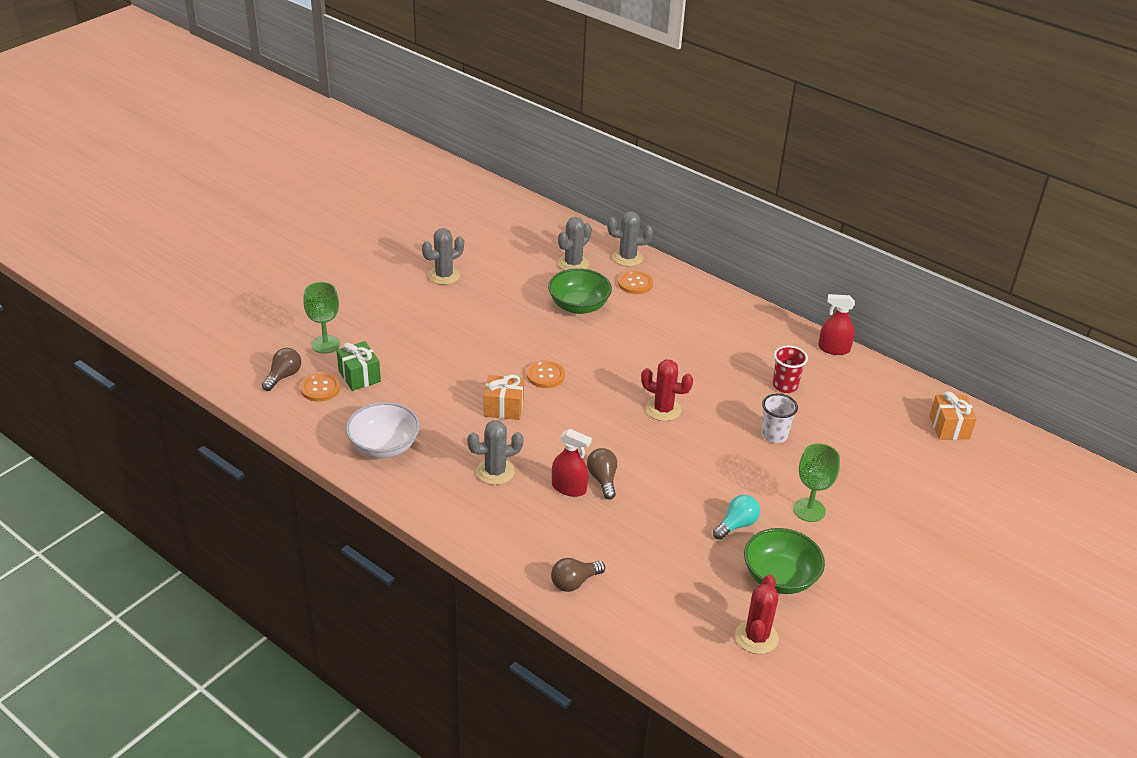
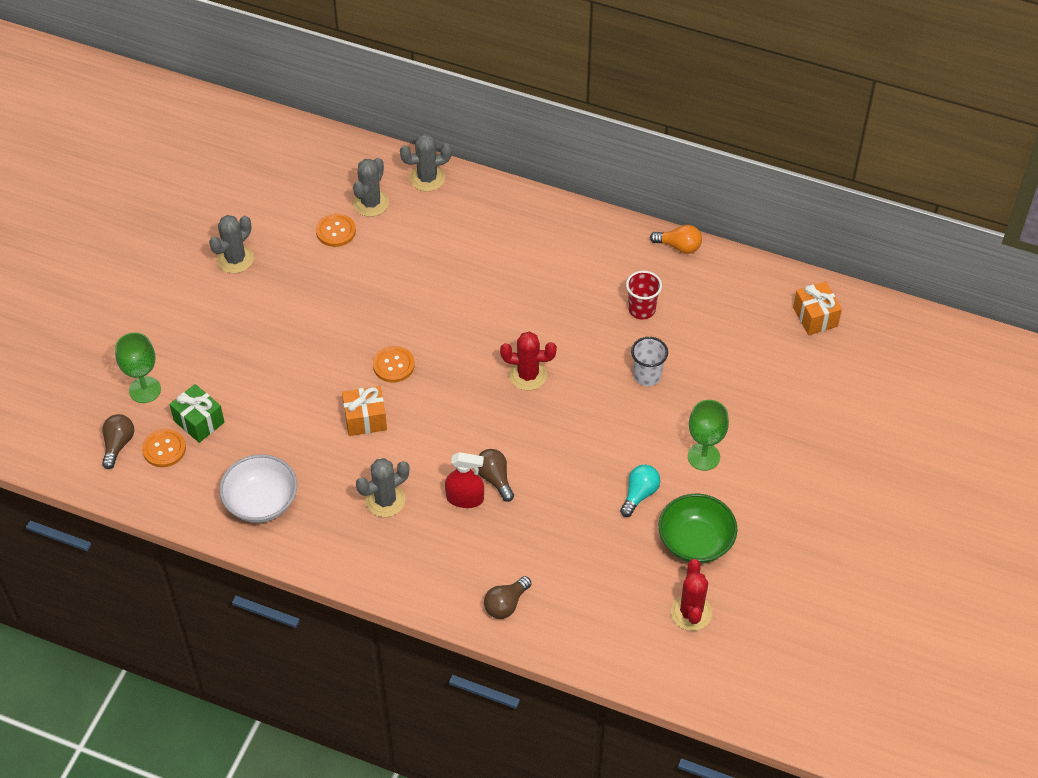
camera: 15 degrees left, 15 degrees up
green bowl [548,268,612,314] -> none
orange button [618,270,653,294] -> orange button moved to [316,213,356,247]
red spray bottle [818,294,855,355] -> orange light bulb [650,225,702,254]

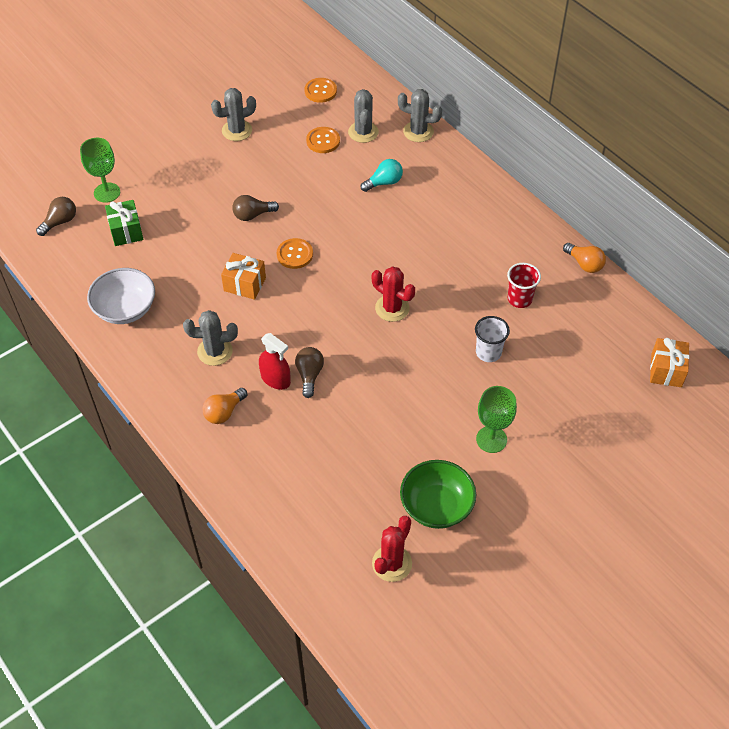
camera: 30 degrees right, 0 degrees up
orange button [142,429,186,467] -> orange button moved to [304,78,337,103]
grey cactus [353,158,389,217] -> grey cactus turned 60 degrees counterclockwise [348,89,379,143]
brown light bulb [484,576,532,619] -> brown light bulb moved to [232,195,279,221]
turquoise light bulb [620,464,660,517] -> turquoise light bulb moved to [361,159,403,192]
none -> orange light bulb [203,388,247,424]

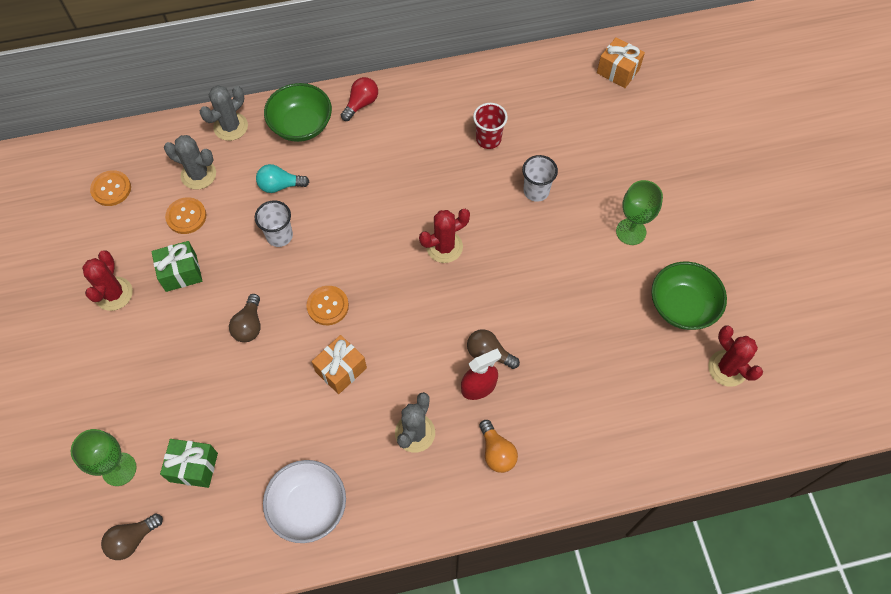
camera: 65 degrees left, 10 degrees up
brown light bulb [36,197,76,236] -> brown light bulb turned 105 degrees counterclockwise [101,513,163,560]
grey cactus [211,88,256,141] -> red cactus [82,251,133,311]
turquoise light bulb [361,159,403,192] -> turquoise light bulb turned 90 degrees counterclockwise [256,164,309,193]
orange light bulb [563,243,606,273] -> none
none -> green gift [151,241,202,292]
none -> white cup [255,200,293,247]
none -> green bowl [264,83,332,142]
none -> red light bulb [341,77,378,121]

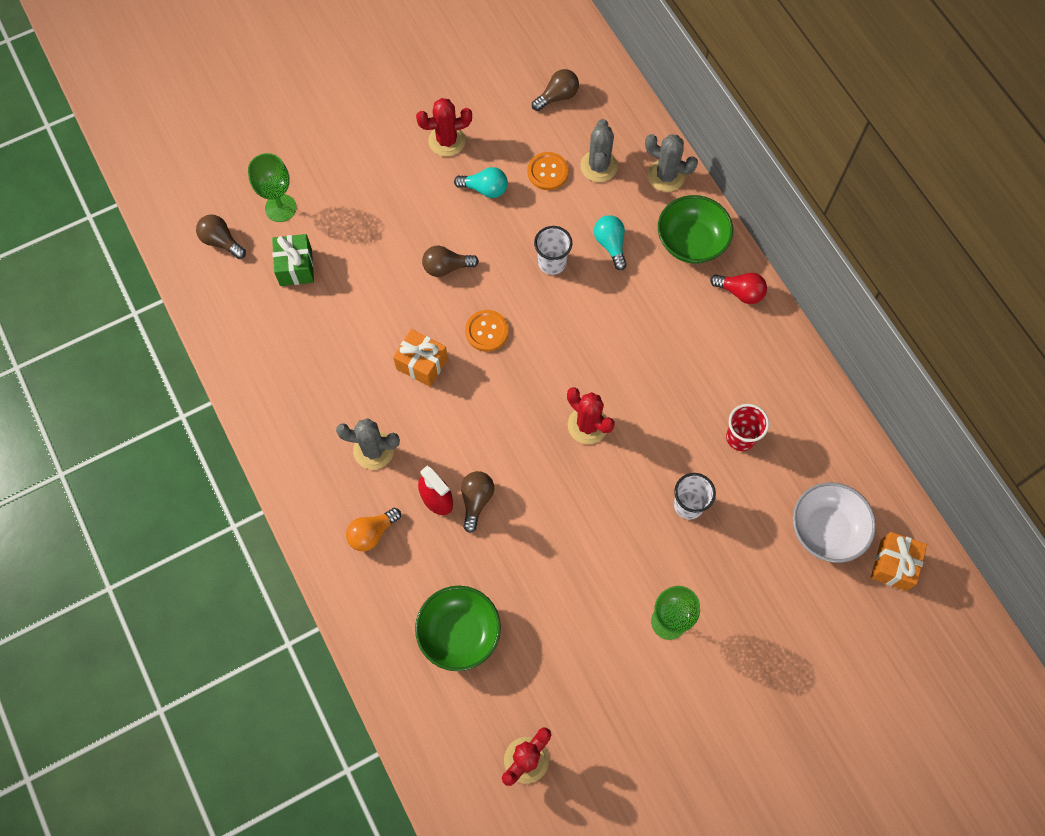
camera: 75 degrees right, 5 degrees up
orange button [90,170,131,206] -> brown light bulb [532,69,579,111]
green gift [151,241,202,292] -> turquoise light bulb [454,167,508,198]
white bowl [263,460,346,543] -> white bowl moved to [793,482,876,563]
green bowl [651,262,727,330] -> green bowl moved to [415,586,501,671]

